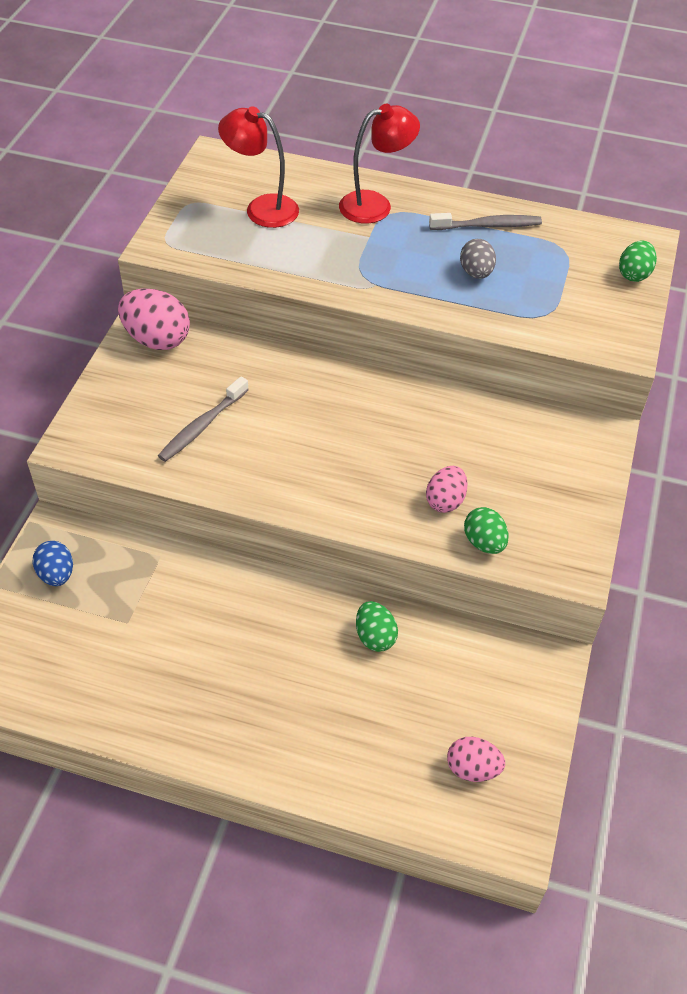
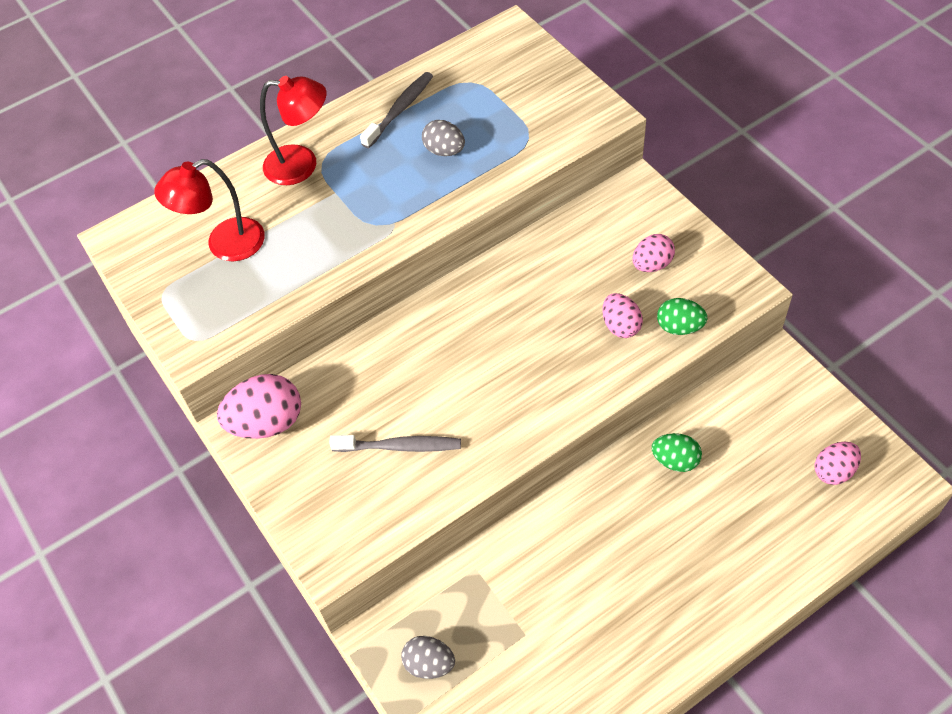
camera: 45 degrees left, 5 degrees up
blue egg [33,541,73,586] -> grey egg [401,636,455,679]
grey toothbrush [158,376,249,462] -> grey toothbrush turned 75 degrees counterclockwise [329,435,461,452]
red lamp [339,104,420,224] -> red lamp turned 75 degrees clockwise [260,76,326,185]
green egg [619,240,657,282] -> none
none -> pink egg [632,234,675,272]

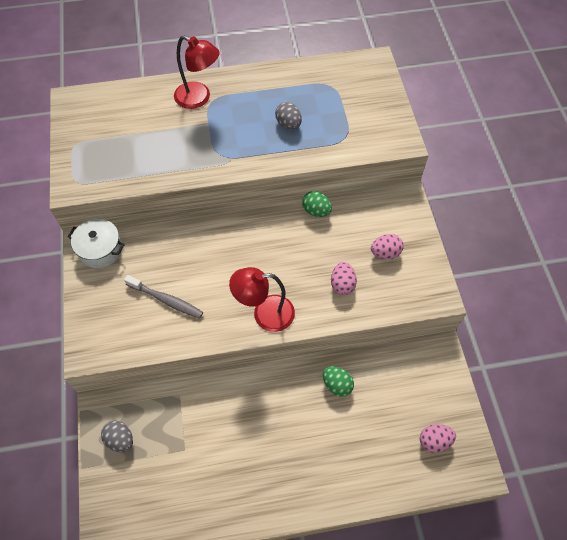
camera: 20 degrees right, 5 degrees up
red lamp [154,159,265,261] -> red lamp moved to [229,267,295,332]
pink egg [217,374,301,439] -> white pot [67,219,125,268]
grey toothbrush [360,72,433,148] -> none
green egg [657,298,708,335] -> green egg moved to [302,191,332,217]

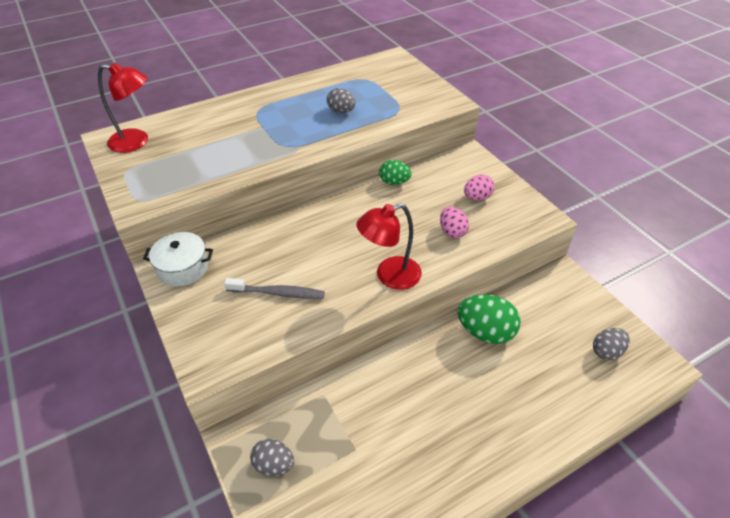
camera: 20 degrees left, 15 degrees down
red lamp [174,36,220,109] -> red lamp moved to [98,63,148,153]
green egg [323,366,354,397] -> green egg [457,295,521,344], size x1.63
pink egg [420,424,456,453] -> grey egg [593,328,630,360]

